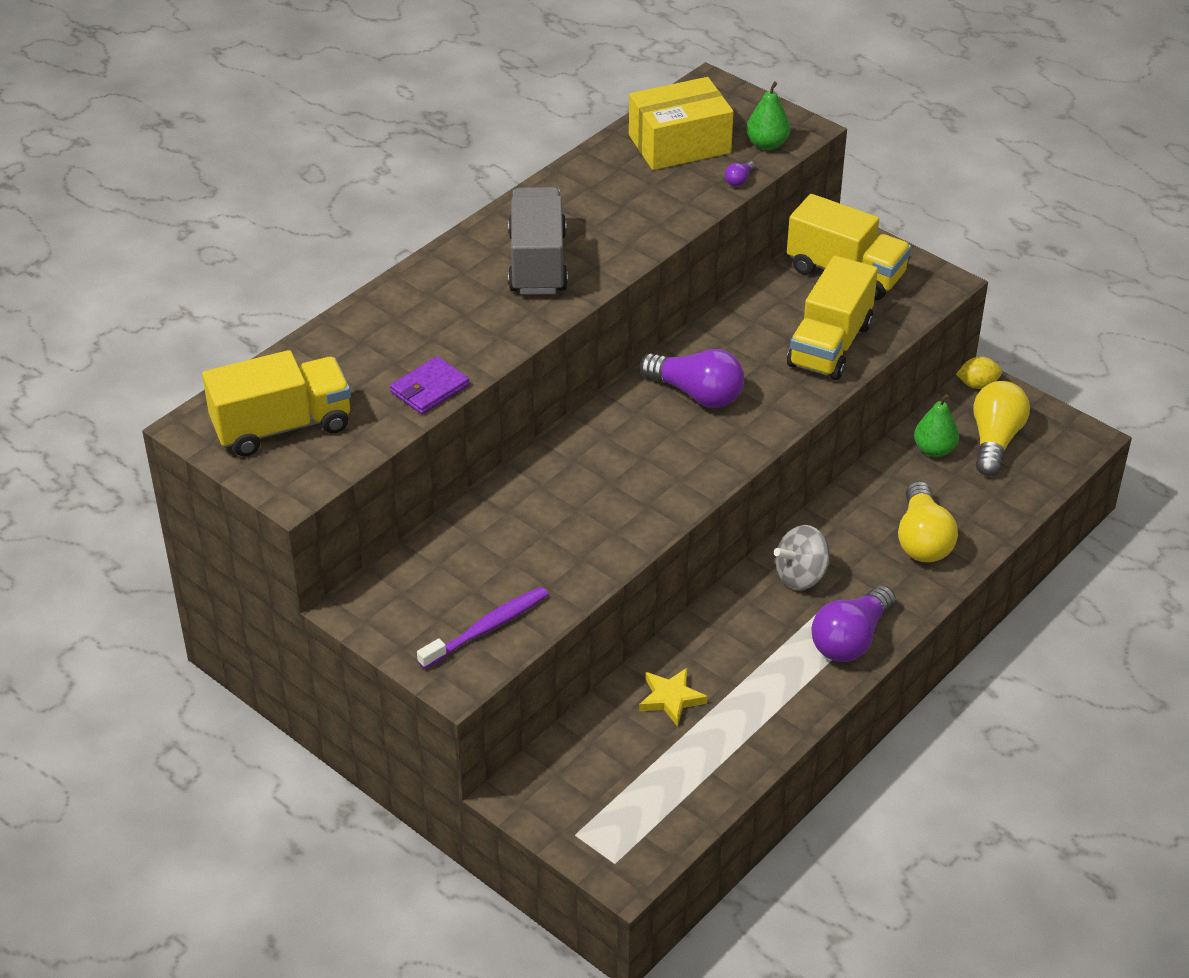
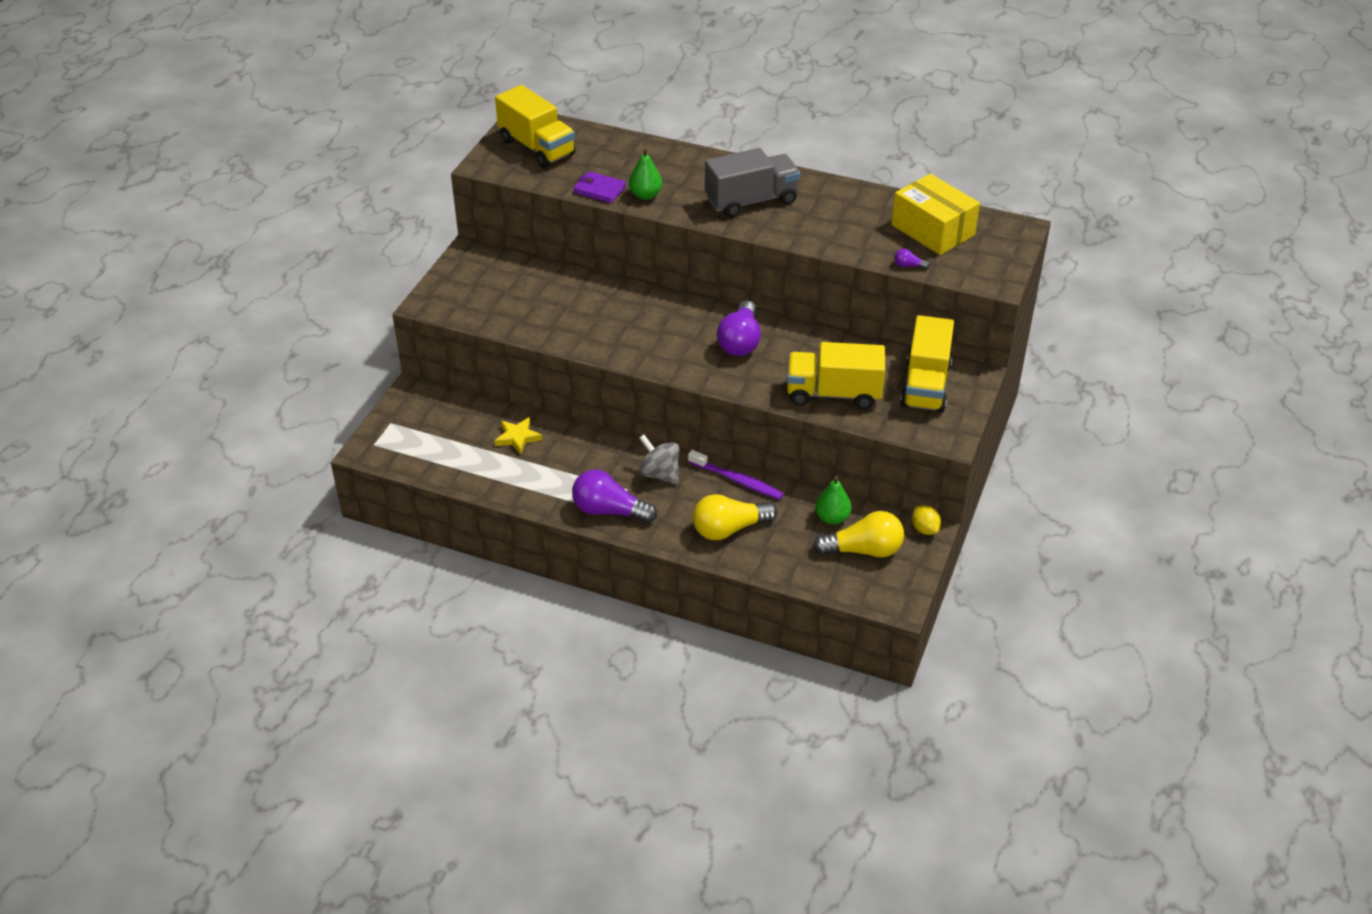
camera: 70 degrees right, 0 degrees up
purple toothbrush [417,587,549,669] -> purple toothbrush moved to [688,450,784,500]
green pear [747,82,790,150] -> green pear moved to [629,148,662,200]

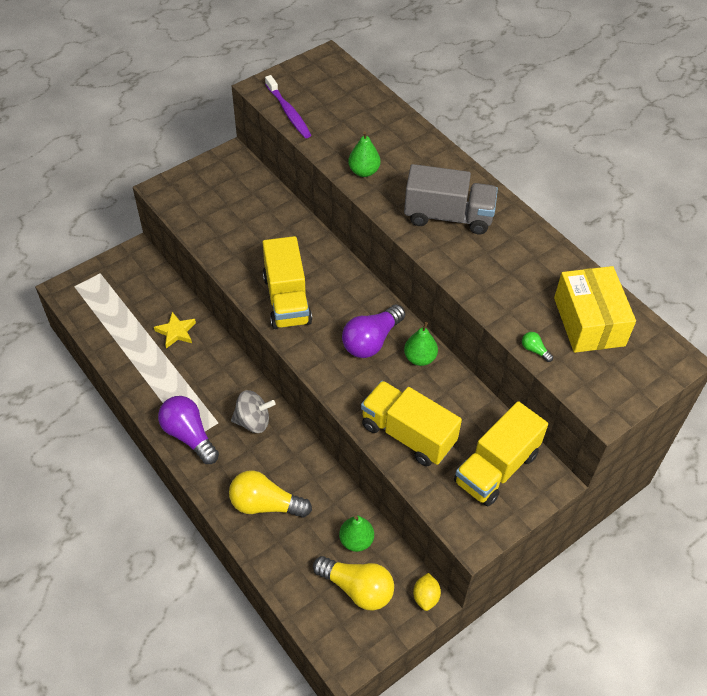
camera: 30 degrees right, 10 degrees up
yellow truck [495,85,576,168] -> yellow truck moved to [262,236,312,329]
purple wallet [573,171,626,203] -> none
grey spinning top [639,435,679,484] -> grey spinning top turned 105 degrees clockwise [231,390,275,433]
purple toothbrush [688,450,784,500] -> purple toothbrush moved to [265,75,311,138]
purple light bulb [894,249,930,269] -> green light bulb [522,332,553,362]
none -> green pear [404,322,438,366]

